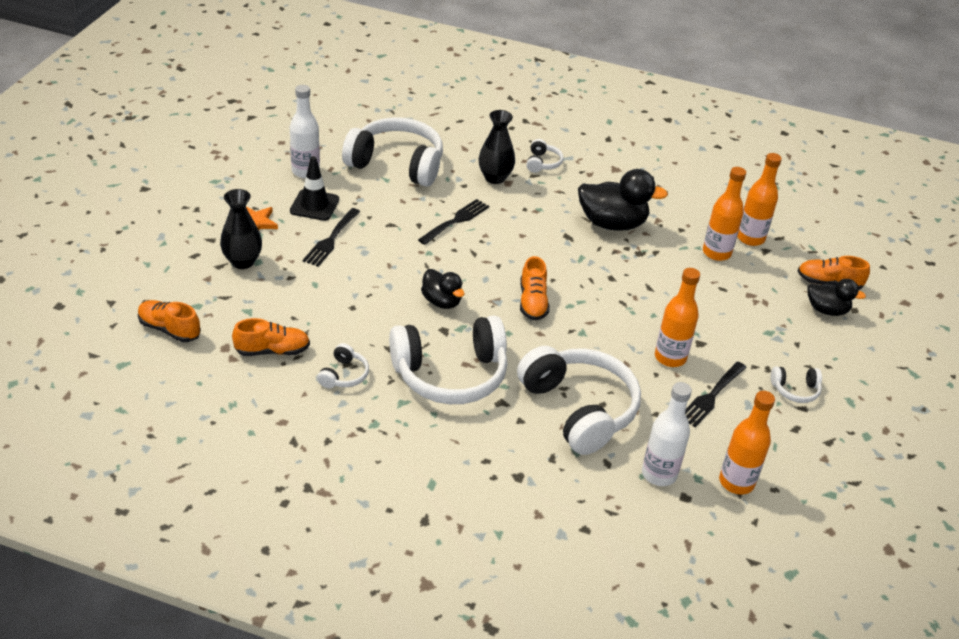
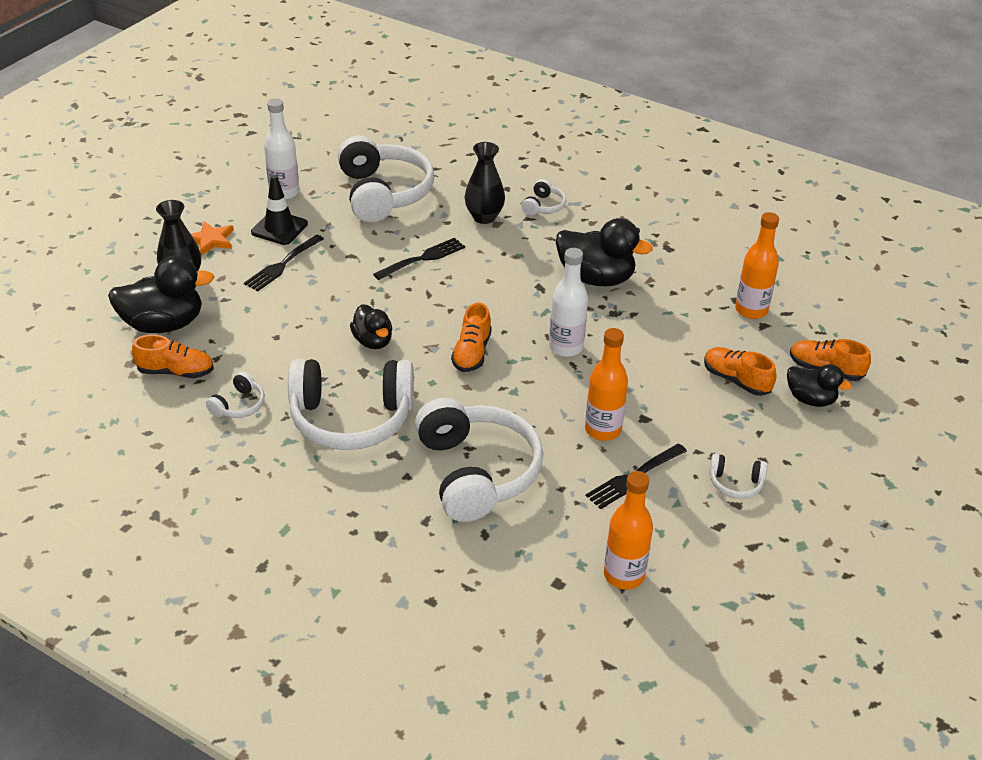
camera: 15 degrees right, 0 degrees up
orange shoe [138,300,201,342] -> orange shoe moved to [704,347,777,396]
white headphones [342,117,443,187] -> white headphones turned 45 degrees clockwise [338,136,434,222]
white bottle [642,382,692,486] -> white bottle moved to [549,248,588,357]
orange bottle [703,167,746,261] -> none
none -> black duck [108,256,214,333]

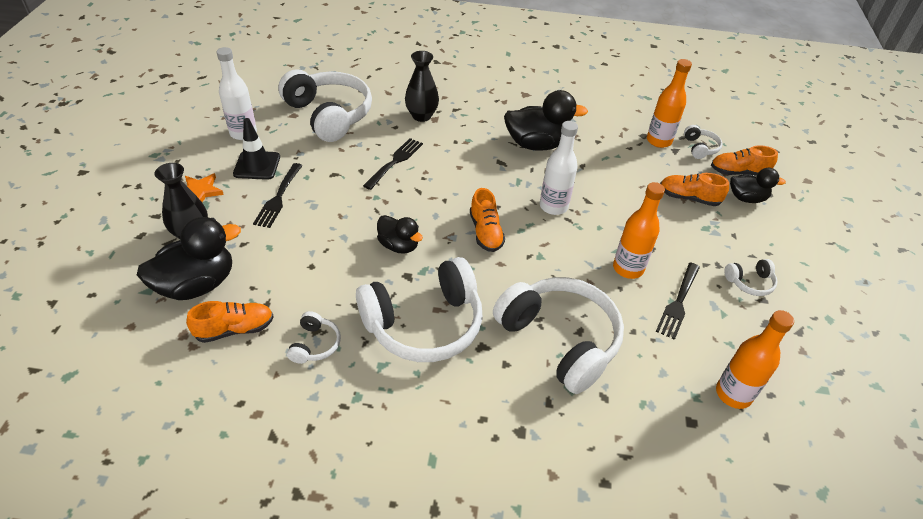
camera: 25 degrees left, 5 degrees up
white headphones [522,179,566,216] -> white headphones moved to [684,125,722,159]

